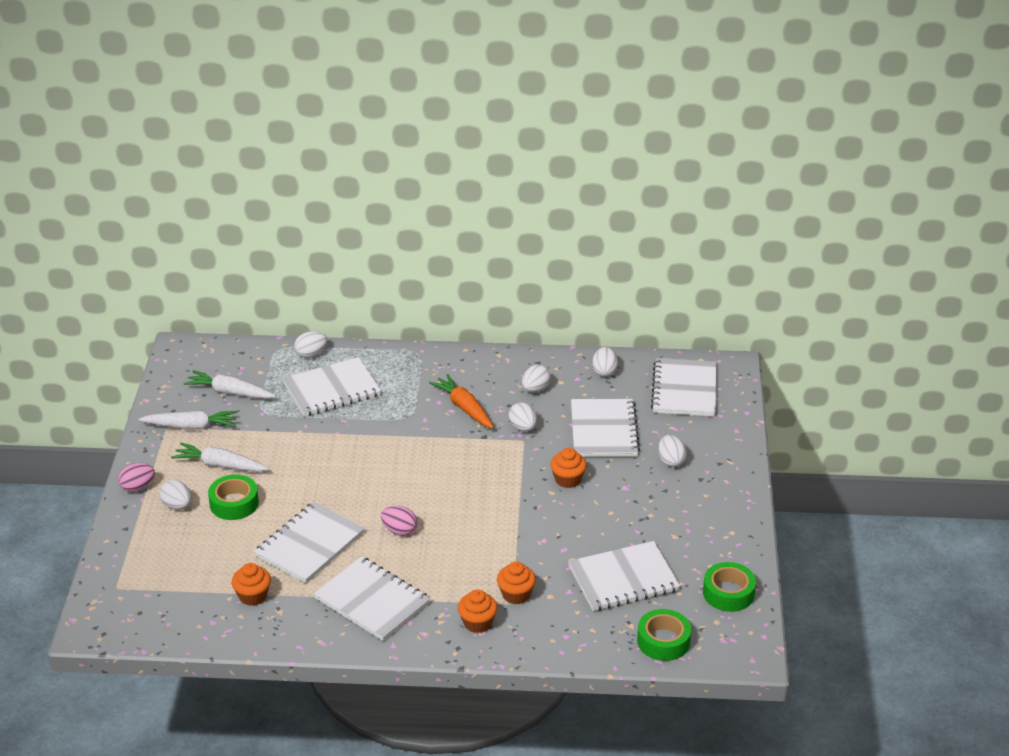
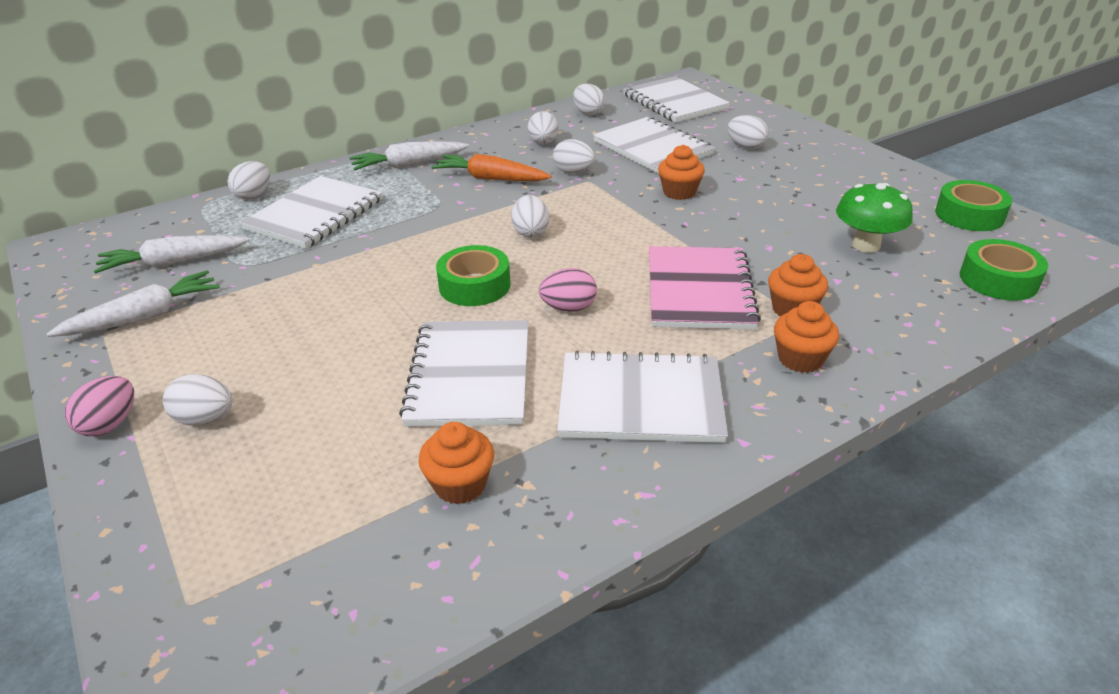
camera: 35 degrees left, 0 degrees up
white carrot [171,443,269,472] -> white carrot moved to [349,141,469,171]
green tape [208,475,259,520] -> green tape moved to [436,245,511,306]
white notebook [568,541,680,611] -> green mushroom [836,183,913,253]
none -> white egg [511,195,549,238]
none -> pink notebook [649,246,761,330]

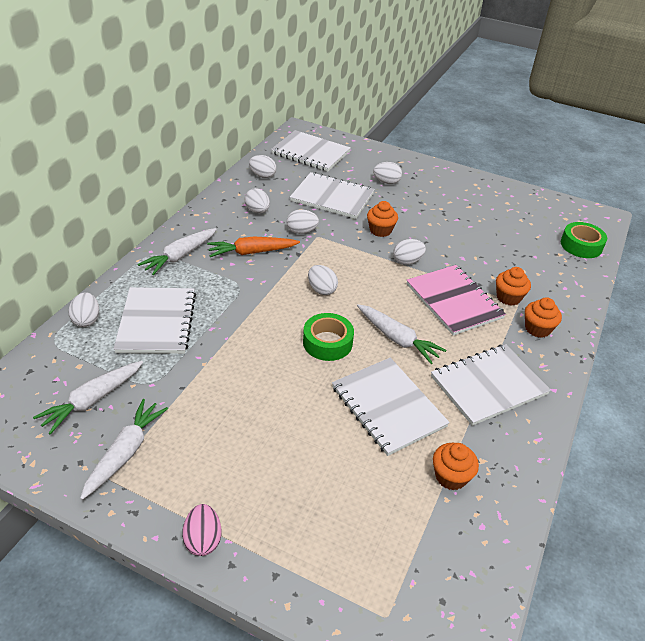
camera: 35 degrees left, 5 degrees up
white egg [163,374,232,426] -> white egg moved to [393,239,426,265]
pink egg [539,268,597,312] -> white carrot [357,304,446,364]
green mushroom [836,183,913,253] -> none
green tape [935,180,1012,231] -> none

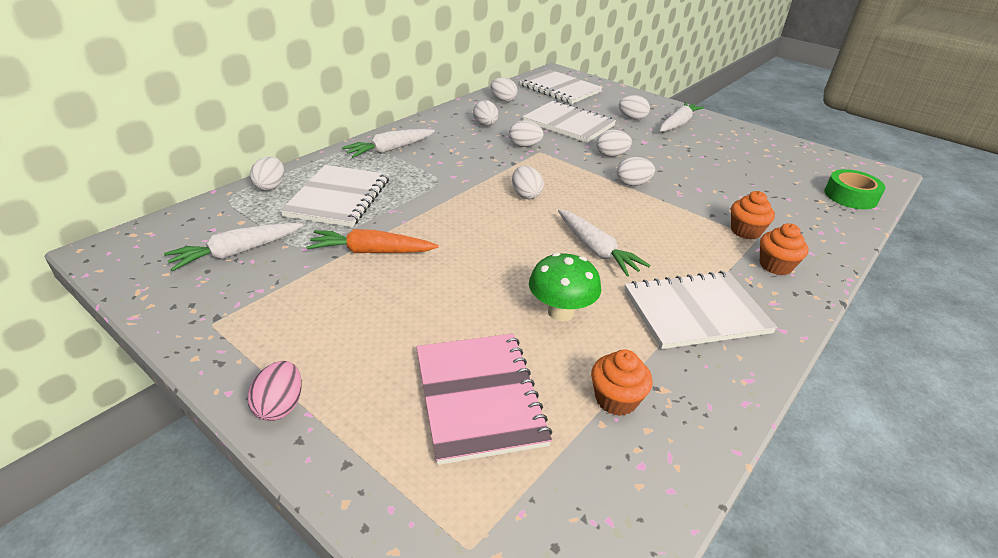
camera: 15 degrees right, 5 degrees down
white carrot [80,399,168,500] -> white carrot moved to [660,102,704,132]
orange carrot [207,237,300,257] -> orange carrot moved to [306,229,439,253]
green tape [303,313,354,361] -> none
white notebook [332,358,450,456] -> green mushroom [529,253,601,321]
orange cupcake [367,201,398,237] -> white egg [596,130,632,157]
pink notebook [406,265,506,336] -> pink notebook moved to [417,334,552,465]

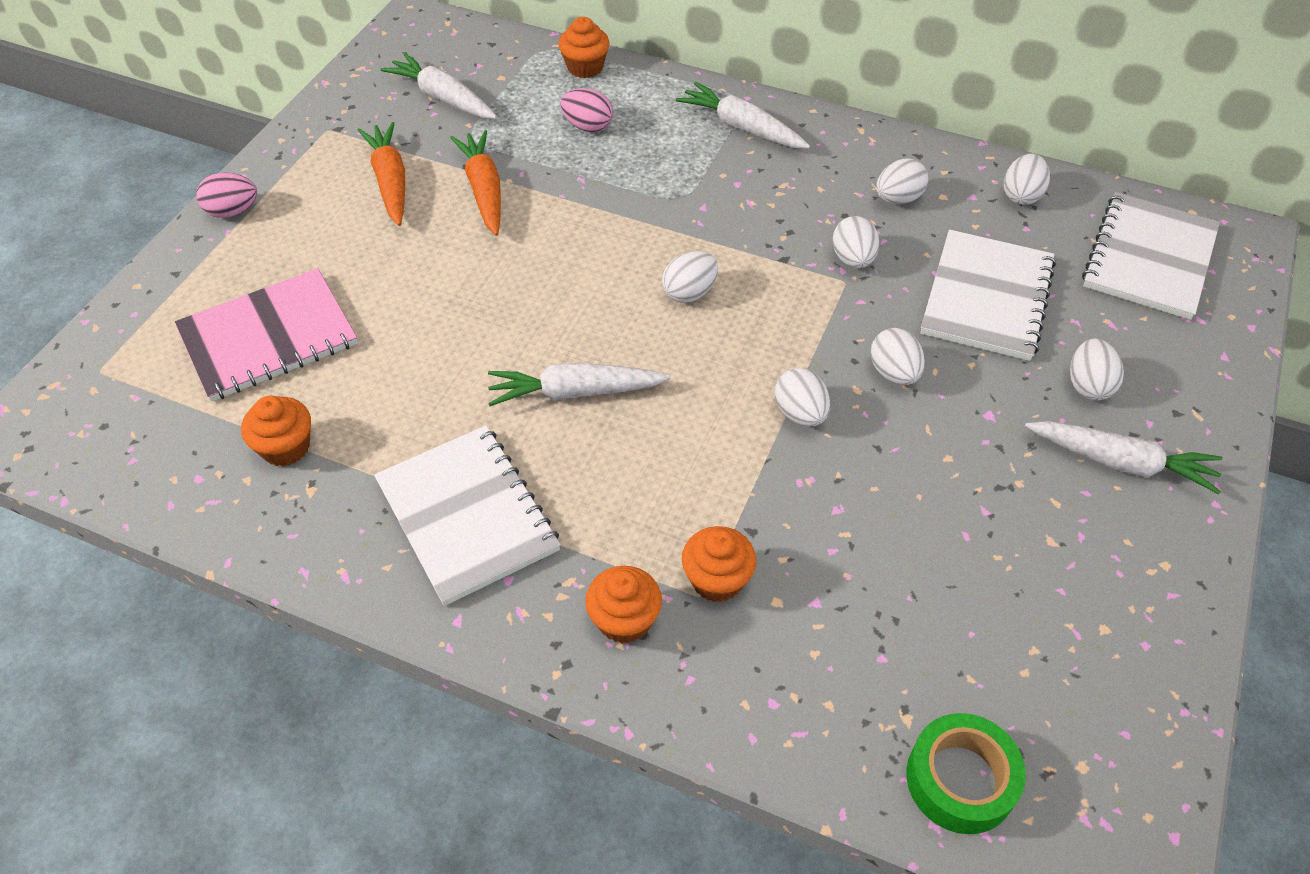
camera: 75 degrees right, 15 degrees up
white egg [250,157,284,191] -> orange cupcake [558,17,610,78]
white notebook [280,165,389,227] -> pink egg [560,88,613,132]
green mushroom [529,253,601,321] -> none
white carrot [558,209,650,276] -> white carrot turned 45 degrees clockwise [488,363,671,406]
none -> orange carrot [358,122,405,226]

